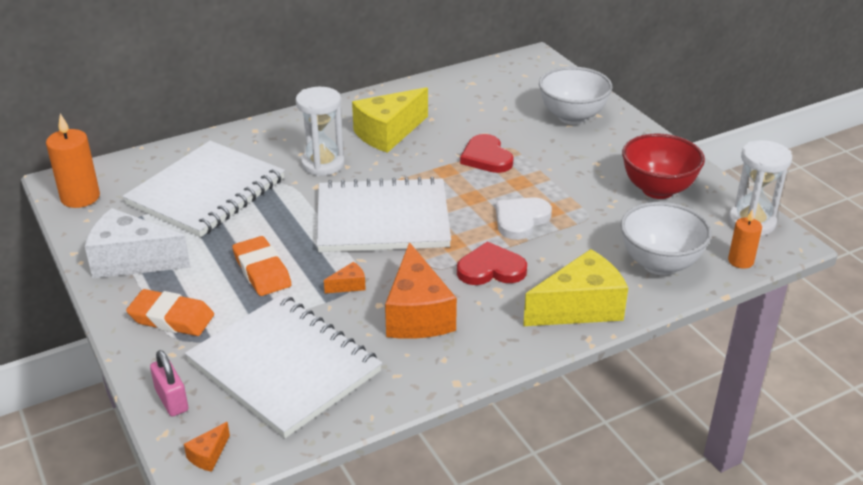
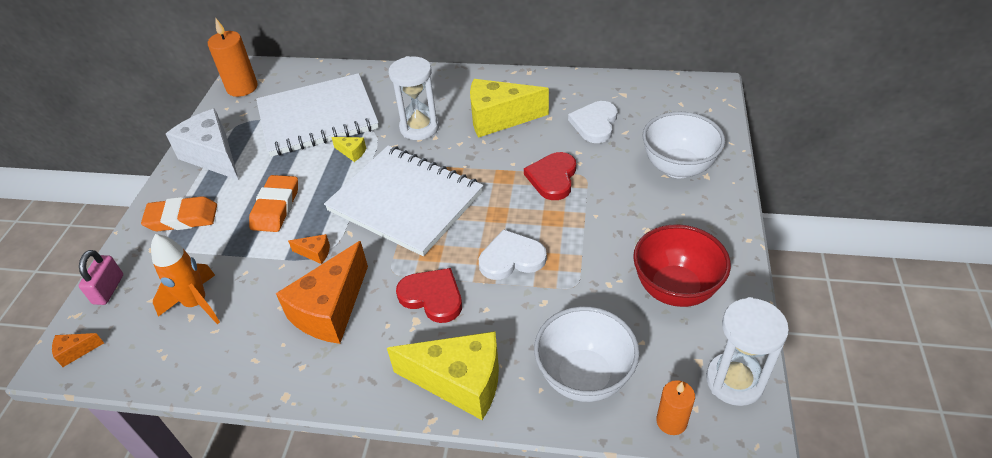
camera: 40 degrees right, 10 degrees up
orange eraser [126,289,214,336] -> orange eraser turned 60 degrees counterclockwise [141,196,217,231]
white notebook [185,294,382,438] -> orange rocket [151,234,220,324]
none -> yellow cheese [331,137,366,162]
none -> white heart [568,101,617,143]

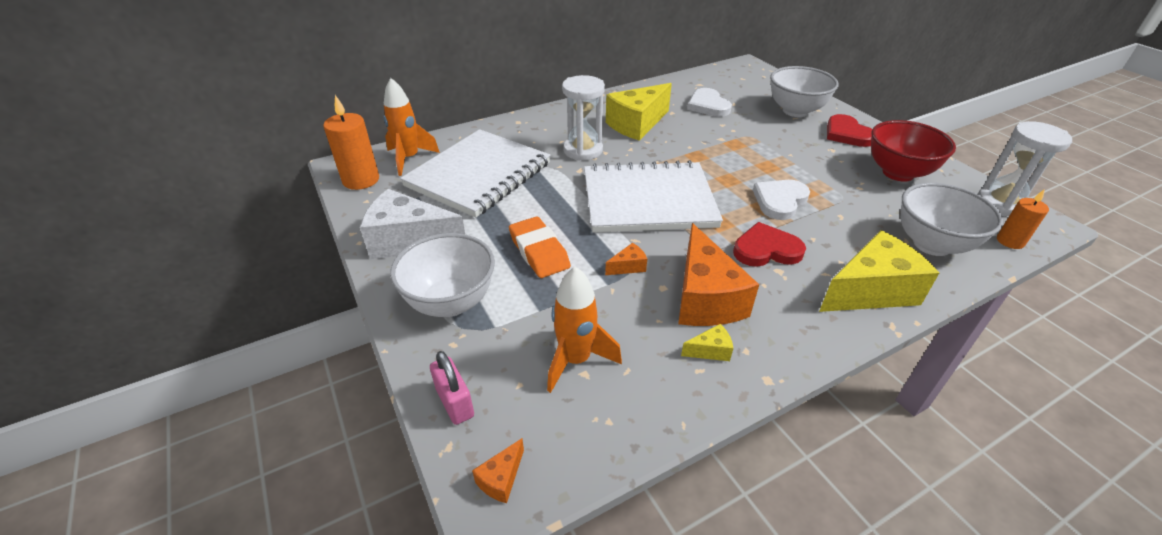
camera: 40 degrees left, 5 degrees down
orange eraser [141,196,217,231] -> white bowl [390,233,495,317]
yellow cheese [331,137,366,162] -> yellow cheese moved to [681,324,733,361]
red heart [524,152,576,200] -> red heart moved to [827,114,872,147]
none -> orange rocket [383,78,440,176]

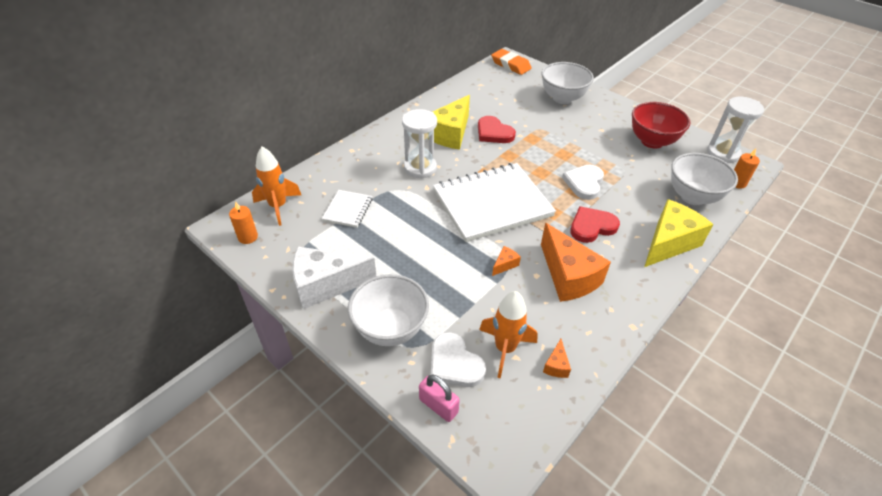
camera: 20 degrees left, 5 degrees up
orange candle [323,95,379,190] -> orange candle [229,201,258,244], size x0.61
white notebook [400,129,551,218] -> white notebook [322,190,373,228], size x0.45
orange cheese [472,438,524,503] -> orange cheese moved to [543,339,571,378]
orange eraser [509,217,571,278] -> orange eraser moved to [491,49,532,75]
yellow cheese [681,324,733,361] -> none
white heart [687,88,732,117] -> white heart moved to [431,332,486,387]
red heart [827,114,872,147] -> red heart moved to [478,116,516,143]

